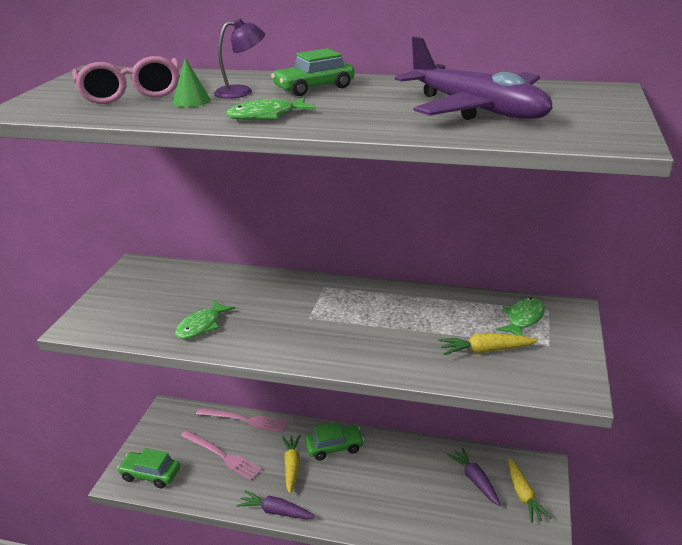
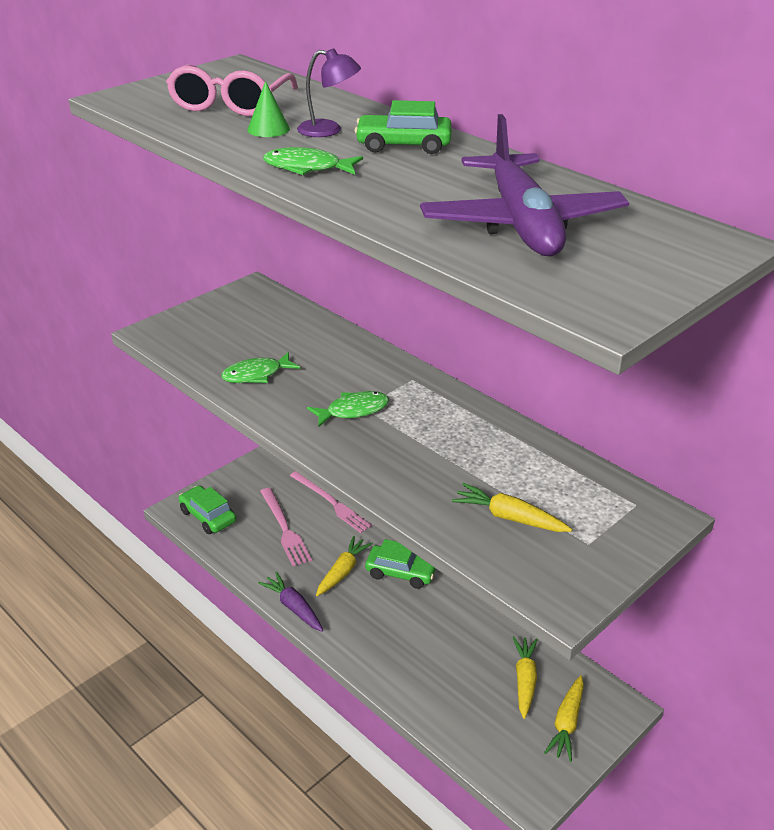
camera: 30 degrees right, 5 degrees up
purple carrot [447,448,500,506] -> yellow carrot [513,636,538,719]
green fish [496,298,545,336] -> green fish moved to [307,391,389,427]

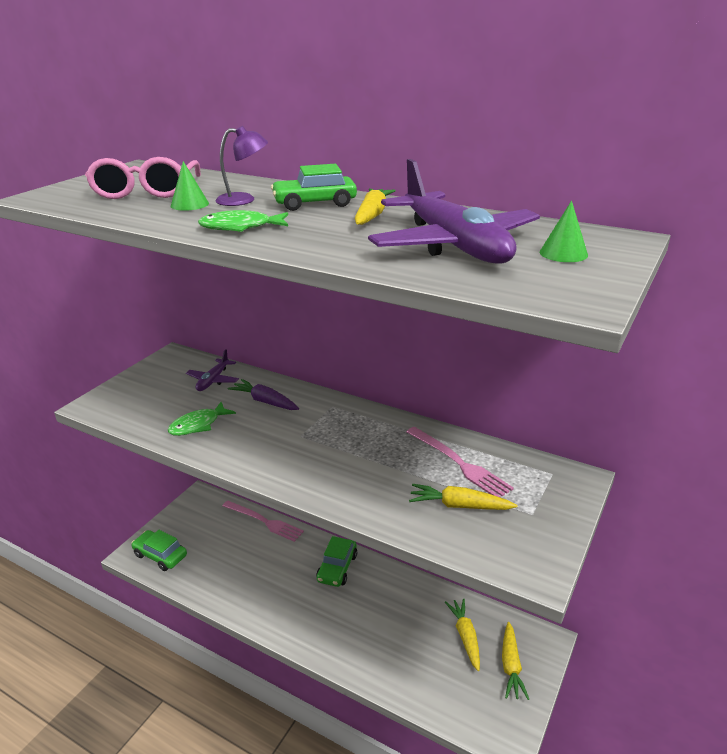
camera: 15 degrees left, 5 degrees down
purple carrot [258,572,323,632] -> purple carrot moved to [228,379,299,410]
pink fork [260,488,312,566] -> pink fork moved to [406,427,514,497]
green fish [307,391,389,427] -> none
yellow carrot [316,536,373,596] -> yellow carrot moved to [355,188,396,225]
green car [365,539,436,589] -> green car turned 105 degrees clockwise [316,536,357,587]
none -> purple plane [186,349,239,391]
none -> green cone [540,201,588,262]

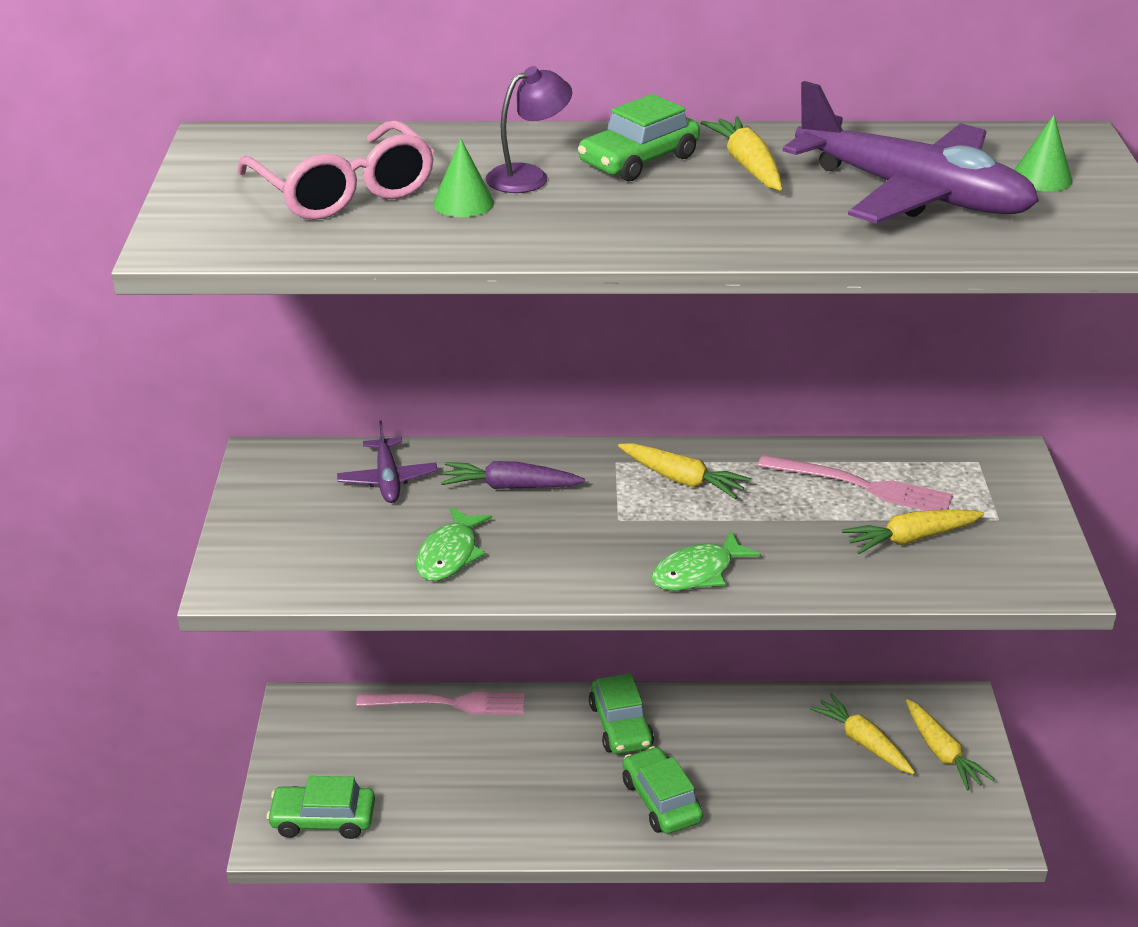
camera: 30 degrees left, 5 degrees up
green fish [198,210,288,232] -> green fish moved to [652,531,761,591]
none -> yellow carrot [618,443,751,499]
none -> green car [623,746,703,834]

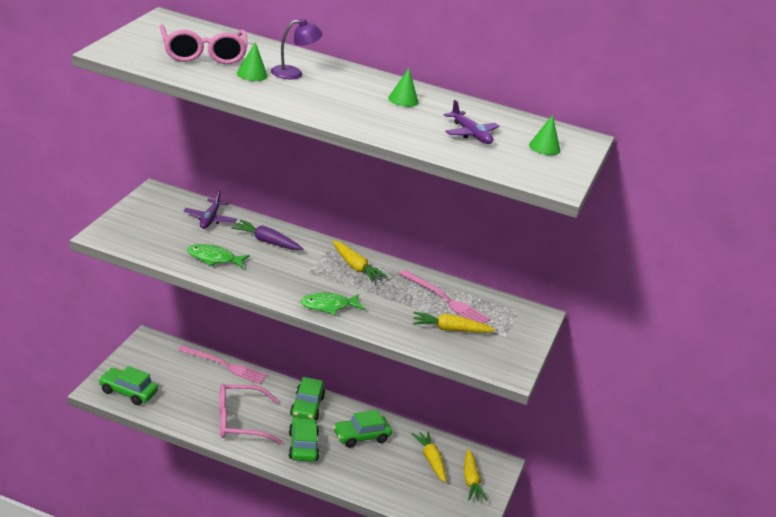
camera: 15 degrees right, 5 degrees down
green fish [415,507,492,581] -> green fish turned 60 degrees clockwise [187,244,250,268]
green car [578,94,700,181] -> green car moved to [333,410,392,448]
yellow carrot [701,116,782,190] -> green cone [388,68,419,107]
purple plane [783,81,1039,224] -> purple plane [444,100,500,144], size x0.49
none -> pink glasses [219,384,283,445]

